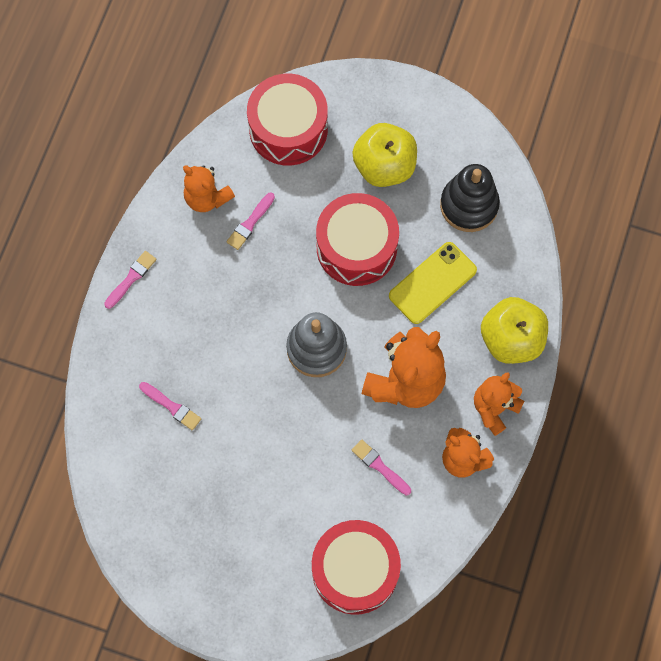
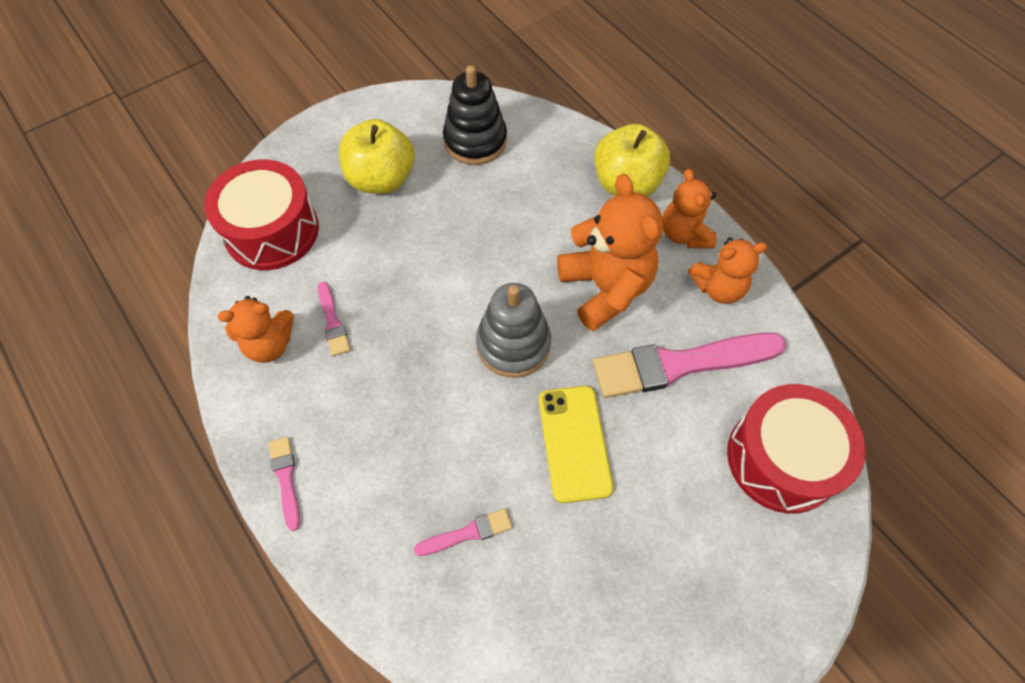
camera: 55 degrees left, 10 degrees down
red drum [316,193,399,286] -> none
pink brush [352,439,411,495] -> pink brush [593,332,786,398], size x2.20
yellow phone [389,242,477,324] -> yellow phone moved to [539,386,613,503]

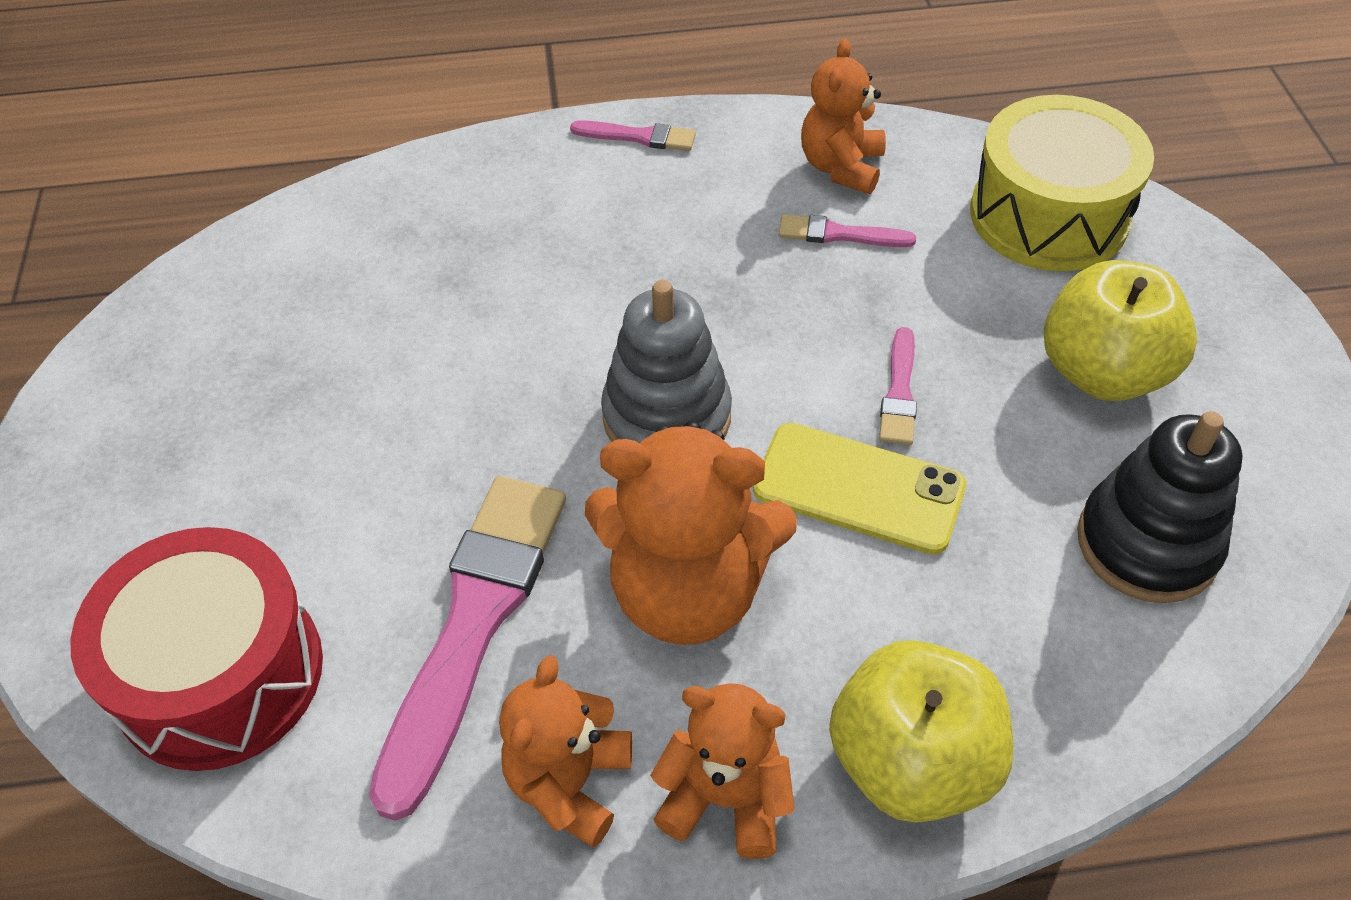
camera: 120 degrees right, 10 degrees down
red drum [204,159,319,270] -> yellow drum [970,95,1154,271]
pink brush [414,508,512,556] -> pink brush moved to [879,327,917,445]
yellow phone [539,386,613,503] -> yellow phone moved to [753,423,966,555]

